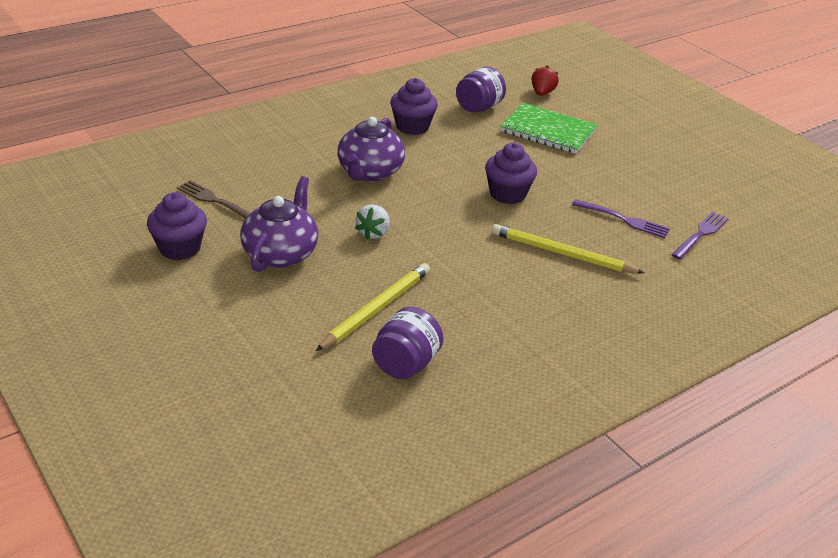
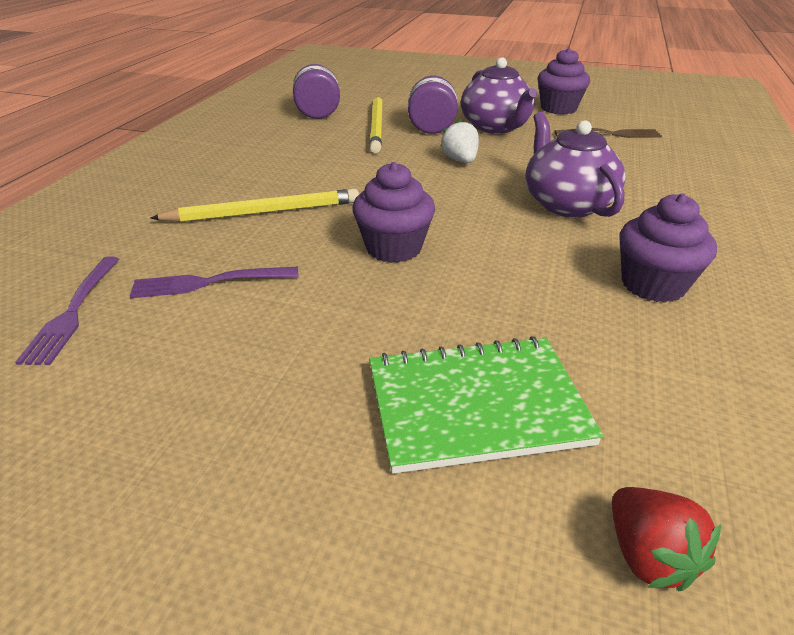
camera: 145 degrees right, 0 degrees up
purple jar [456,66,506,113] -> purple jar moved to [408,75,458,134]

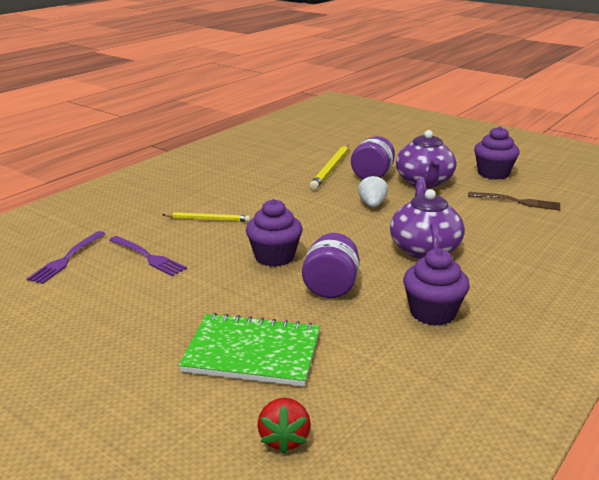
camera: 20 degrees right, 10 degrees down
purple fork [130,267,298,298] -> purple fork turned 150 degrees counterclockwise [109,236,187,276]
yellow pencil [150,189,359,222] -> yellow pencil [162,212,251,222], size x0.63
purple jar [293,64,340,119] -> purple jar moved to [302,233,360,298]

